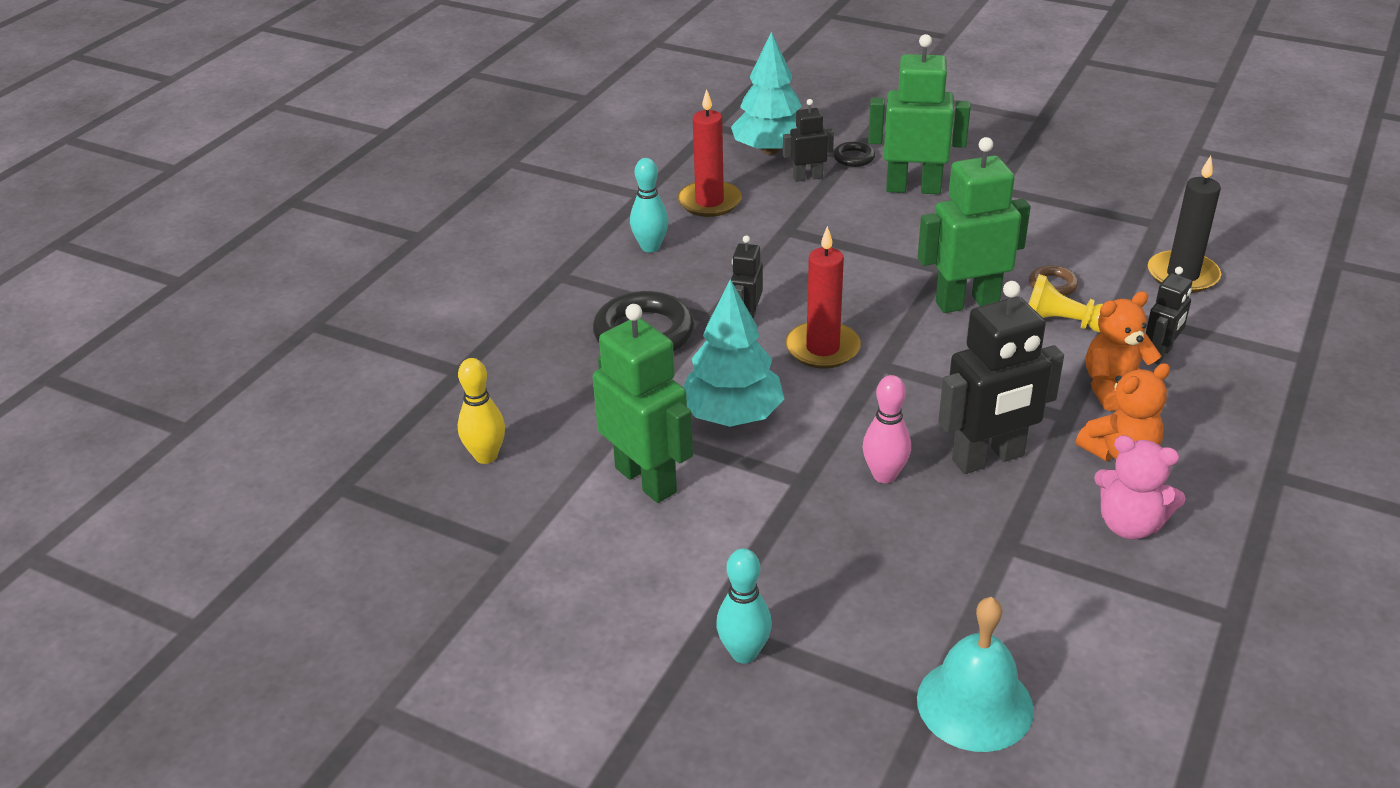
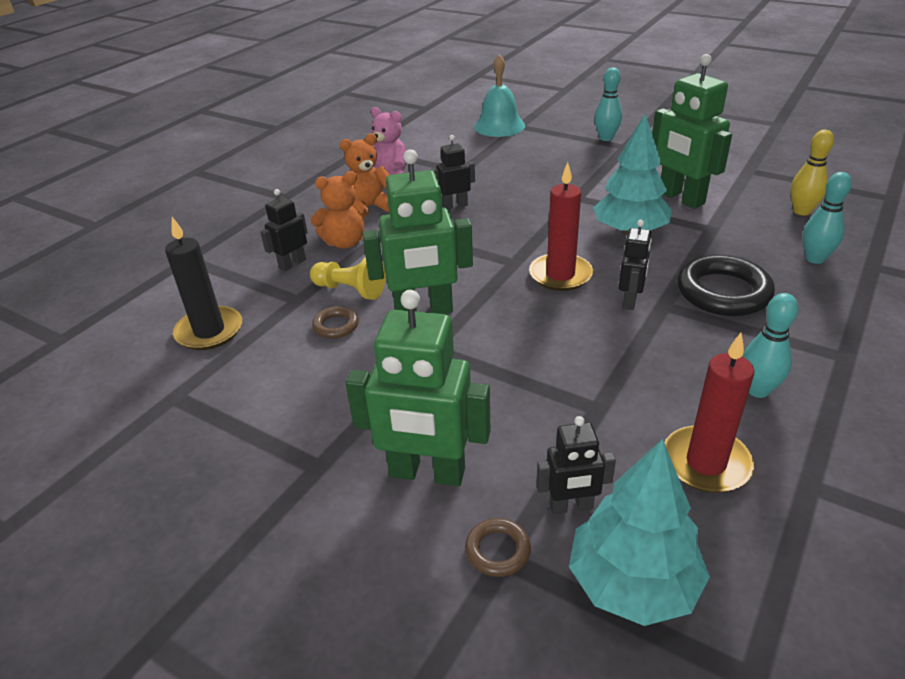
camera: 175 degrees left, 0 degrees up
black ring [833,141,875,167] -> brown ring [465,518,531,577]
pink bowling pin [863,375,911,483] -> none
black robot [938,281,1064,474] -> black robot [431,135,475,209], size x0.54
none -> turquoise bowling pin [803,172,852,264]

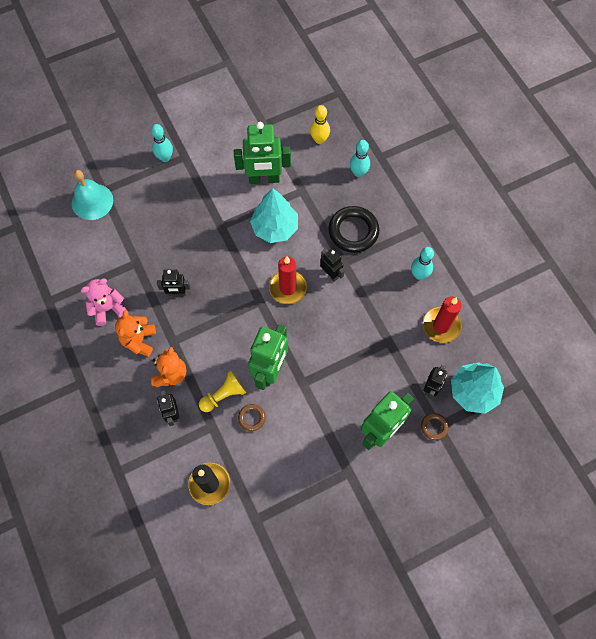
camera: 60 degrees left, 30 degrees up
black robot [431,135,475,209] -> black robot turned 105 degrees counterclockwise [157,270,190,296]

